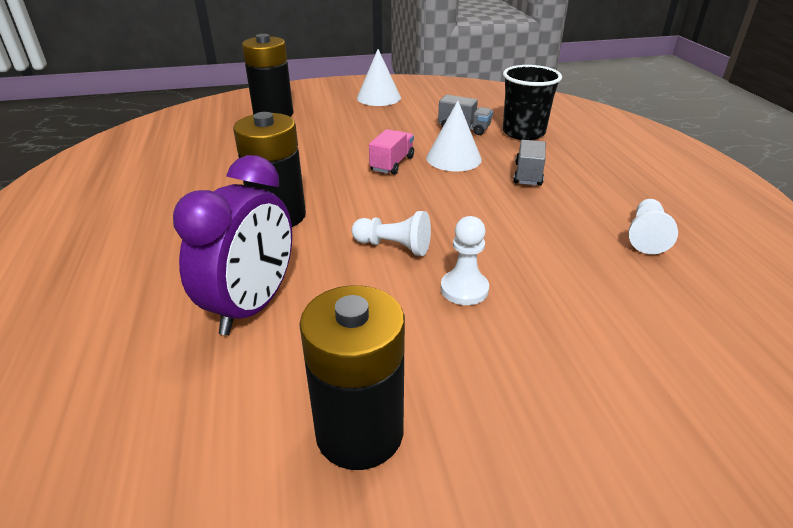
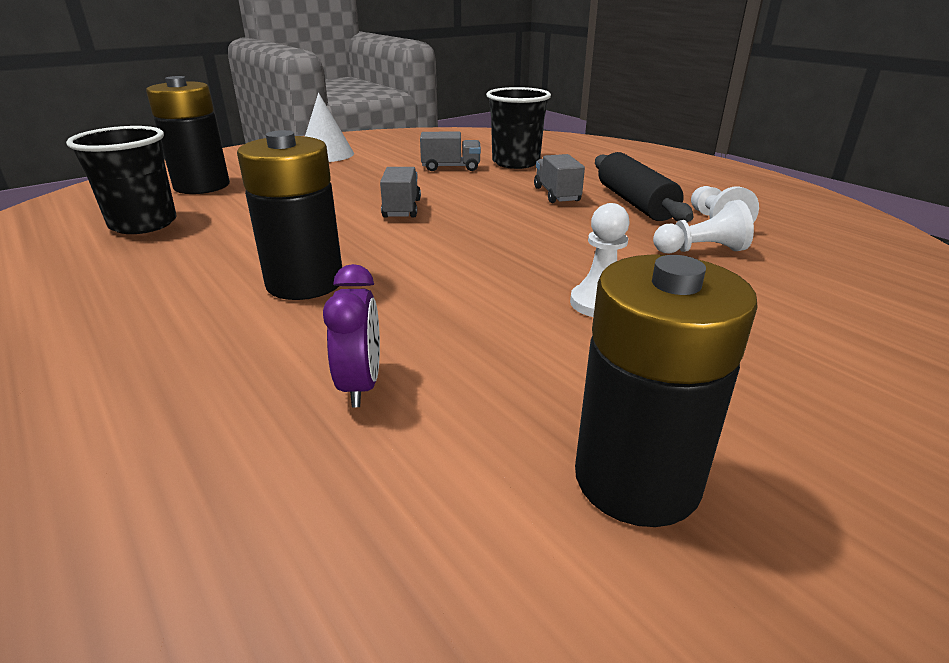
camera: 25 degrees left, 5 degrees down
purple clock [173,155,292,335] -> purple clock [323,264,380,407], size x0.55
white pawn [352,211,431,256] -> white pawn moved to [653,200,754,254]
pink truck [369,129,414,175] -> grey truck [380,167,421,218]
white cone [426,101,482,171] -> none
none -> black cup [66,126,176,234]
none -> black rolling pin [595,152,694,222]

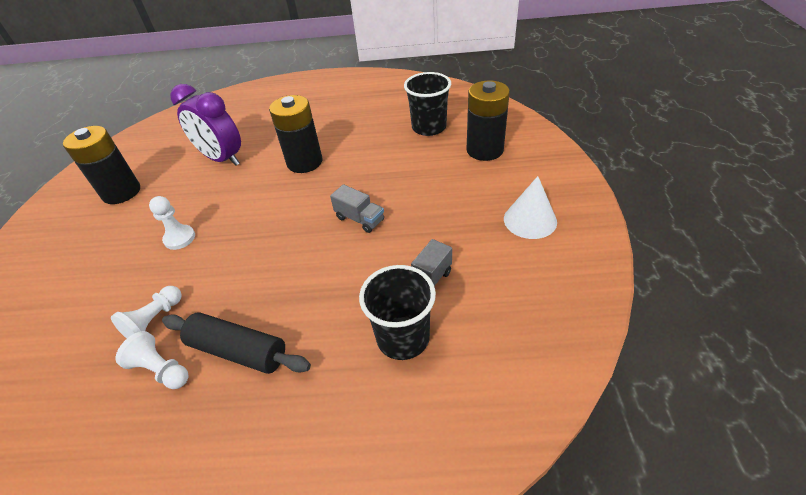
camera: 130 degrees right, 15 degrees up
purple clock [323,264,380,407] -> purple clock [170,84,241,166], size x1.83
grey truck [534,154,585,203] -> none

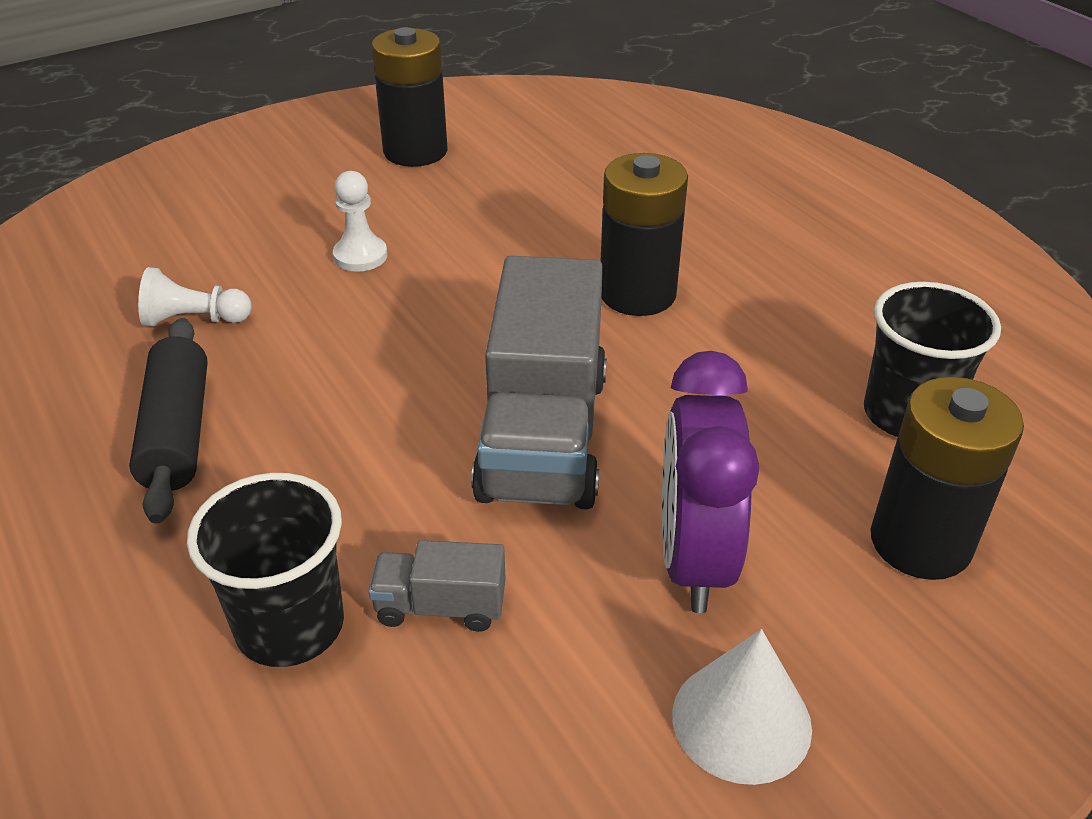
camera: 55 degrees right, 5 degrees down
white pawn [116,331,189,389] -> none
purple clock [170,84,241,166] -> purple clock moved to [662,351,759,613]
grey truck [330,184,384,233] -> grey truck [471,256,607,509], size x2.22

